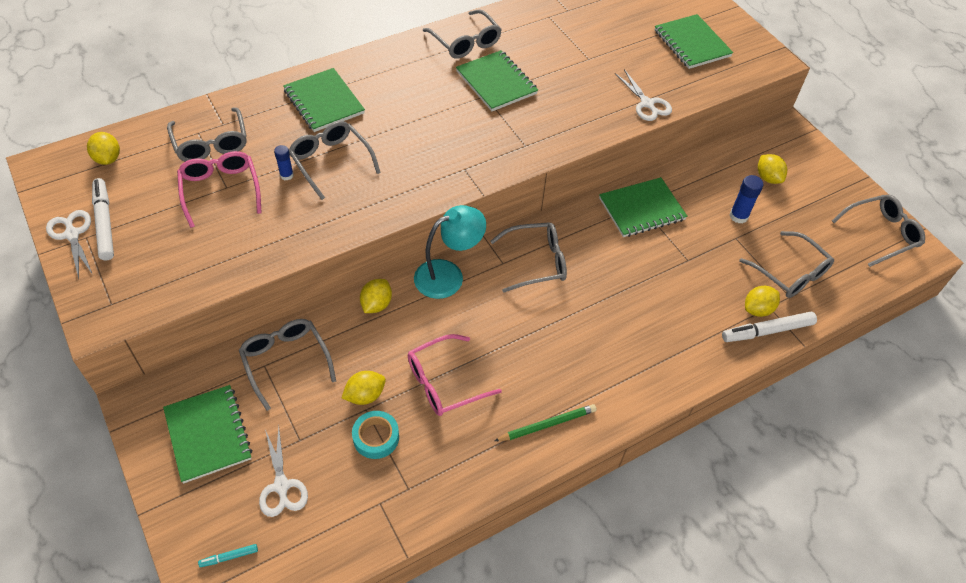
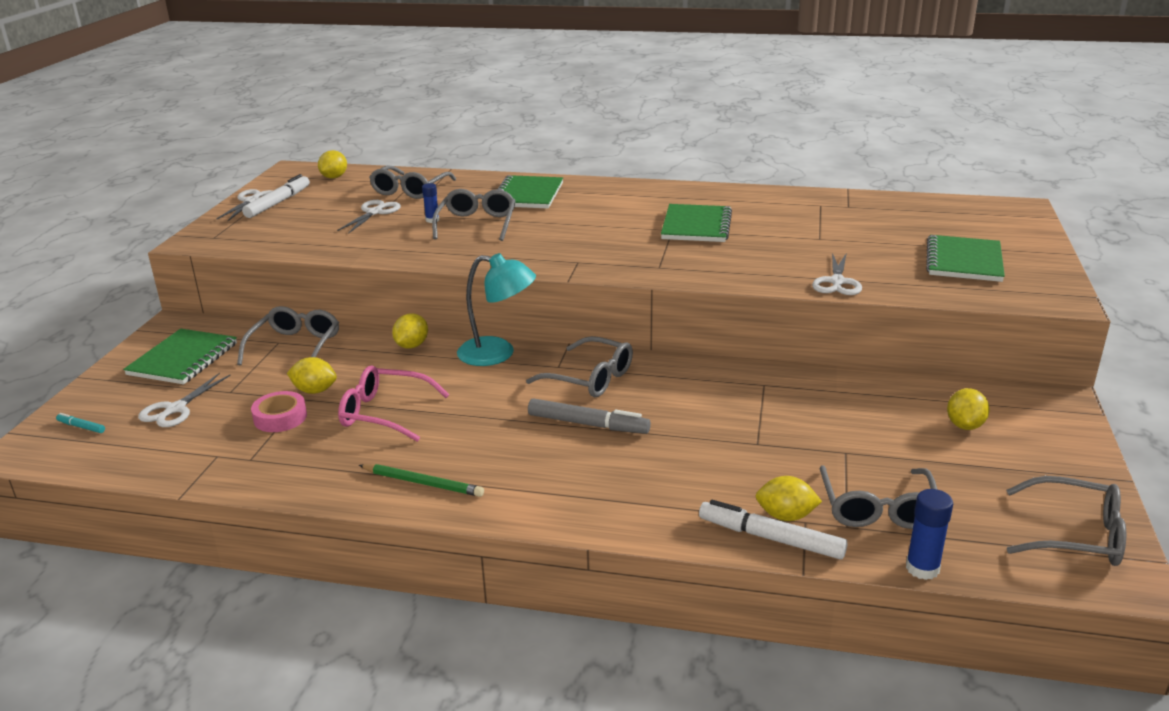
camera: 45 degrees right, 25 degrees down
pink glasses [177,151,262,228] -> white scissors [337,200,401,234]
turquoise tape [352,411,399,459] -> pink tape [251,391,307,432]
yellow lemon [360,279,392,313] -> yellow lemon turned 45 degrees counterclockwise [392,314,428,349]
grey glasses [423,10,502,59] -> none
green notebook [599,177,687,237] -> none
blue glue stick [730,175,763,223] -> blue glue stick moved to [906,489,953,580]
none -> grey marker [528,398,651,434]

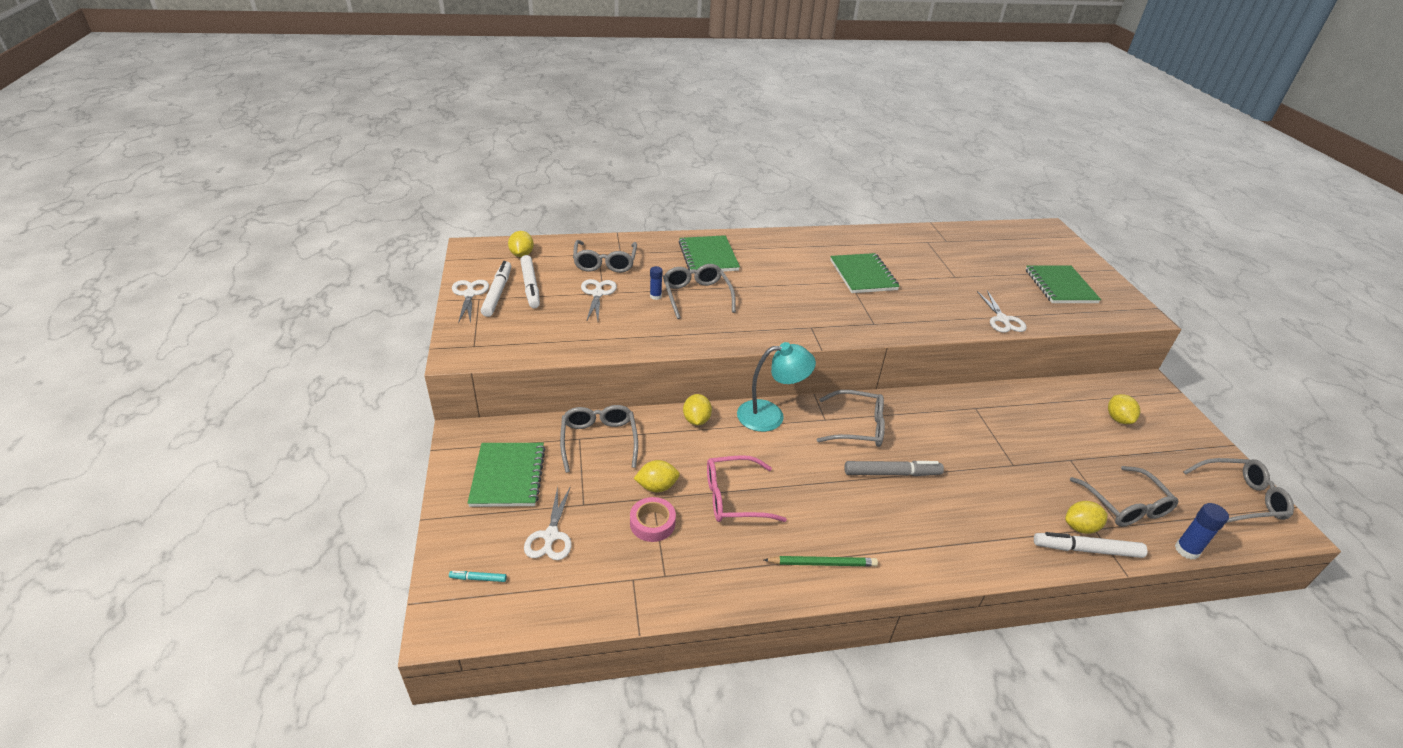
camera: 25 degrees left, 10 degrees up
none -> white marker [520,255,540,309]

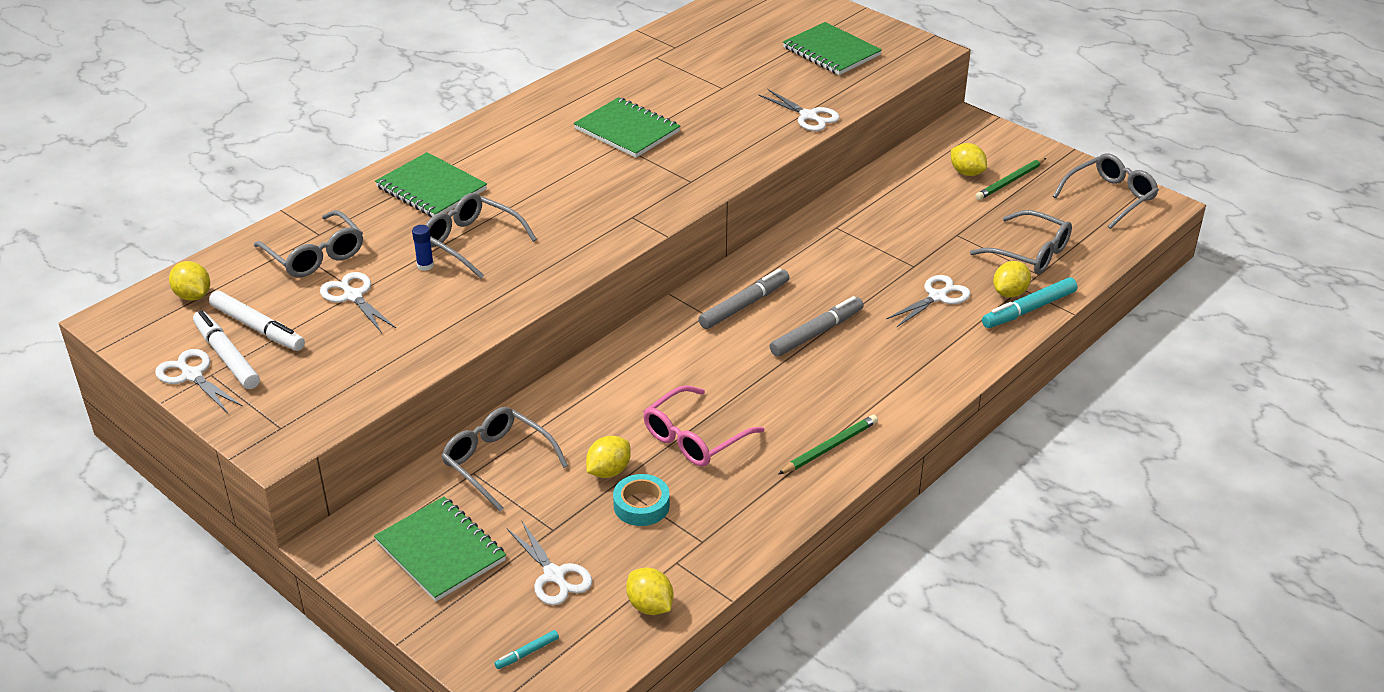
camera: 35 degrees left, 0 degrees up
pink tape [630,497,676,542] -> turquoise tape [613,474,670,526]
yellow lemon [683,394,712,426] -> yellow lemon moved to [626,568,674,615]
turquoise lamp [737,342,816,432] -> none
grey glasses [817,390,885,447] -> grey marker [699,268,789,329]
white marker [1034,532,1148,558] -> turquoise marker [982,278,1077,328]
blue glue stick [1175,503,1229,560] -> none
none -> white scissors [886,275,971,327]
none -> green pencil [975,158,1046,200]

